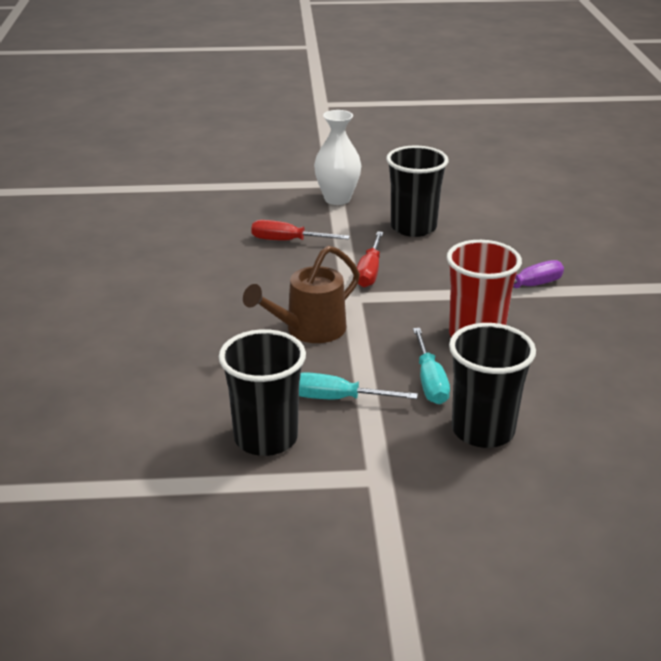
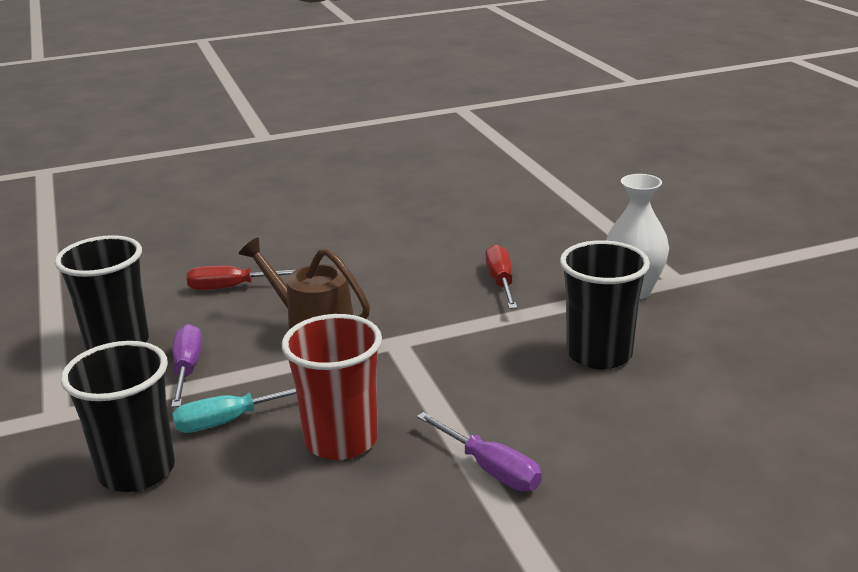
camera: 75 degrees right, 5 degrees down
turquoise screwdriver [299,372,418,400] -> purple screwdriver [171,324,202,407]
red screwdriver [357,231,383,288] -> red screwdriver moved to [187,266,295,290]

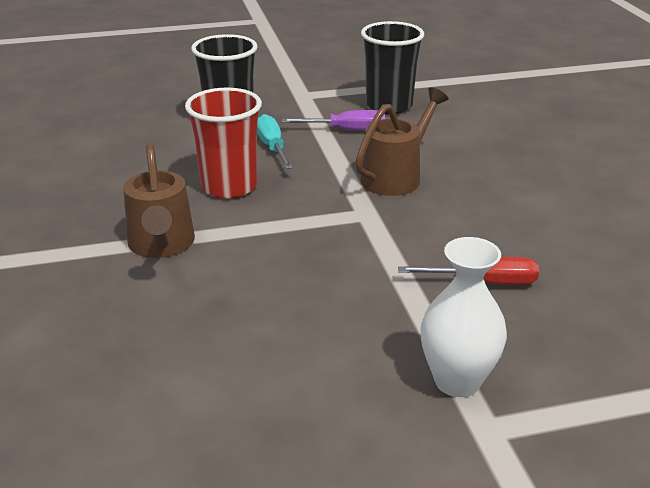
camera: 95 degrees right, 5 degrees up
red screwdriver [187,266,295,290] -> none
purple screwdriver [417,412,542,491] -> brown watering can [123,143,195,258]
black cup [560,240,650,369] -> none

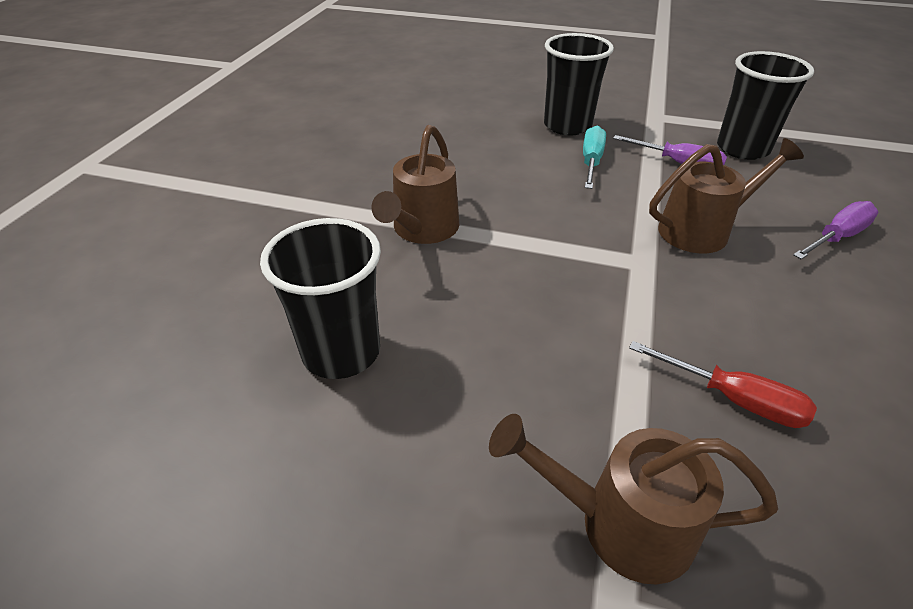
camera: 30 degrees right, 10 degrees up
red cup [185,88,262,199] -> none
white vase [420,237,507,397] -> brown watering can [489,414,778,584]
none -> black cup [260,218,381,379]
none -> purple screwdriver [793,201,878,259]

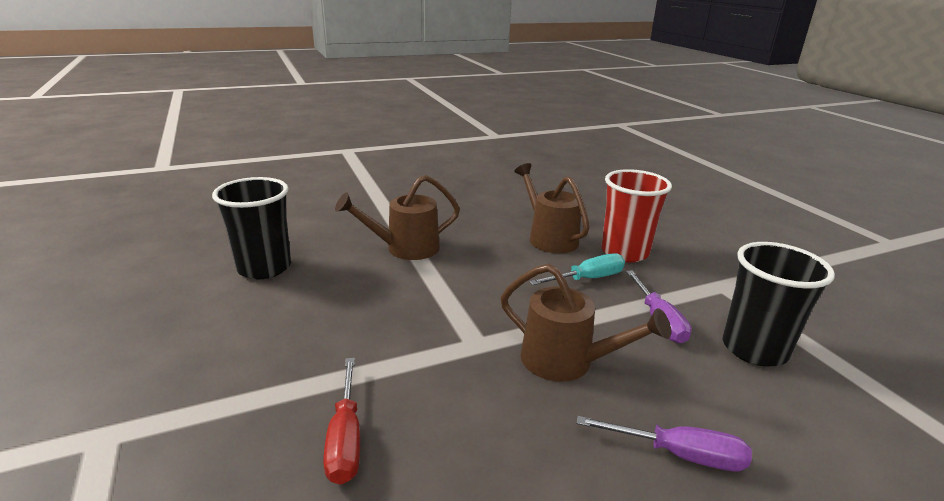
camera: 50 degrees right, 15 degrees down
brown watering can [489,414,778,584] -> brown watering can moved to [514,163,590,253]
black cup [544,33,614,136] -> red cup [601,169,672,262]

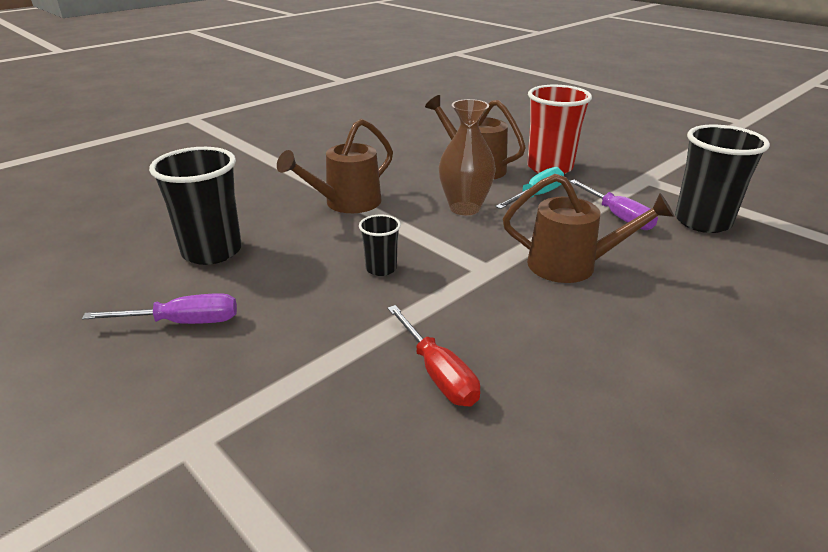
camera: 20 degrees left, 5 degrees up
purple screwdriver [576,416,752,471] -> purple screwdriver moved to [82,293,237,324]
none -> black cup [359,214,401,276]
none -> brown vase [439,99,496,215]

